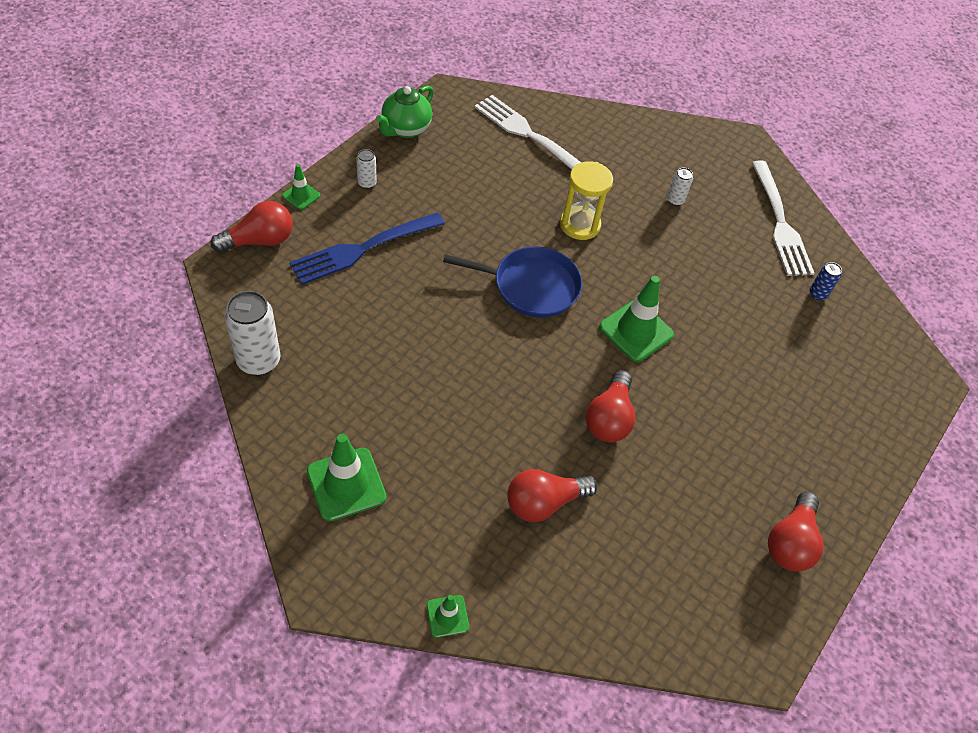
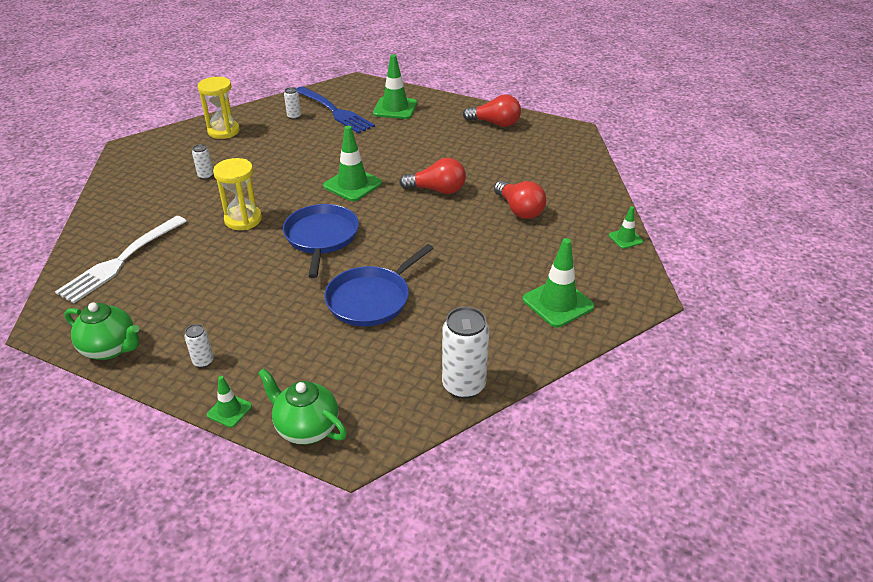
camera: 95 degrees left, 15 degrees down
red light bulb [211,201,293,253] -> green teapot [258,368,347,445]
blue fork [289,212,445,285] -> blue fork moved to [296,86,375,134]
white fork [752,161,814,276] -> yellow hourglass [198,77,240,139]
blue can [810,262,842,301] -> white can [284,87,301,119]
none -> blue pan [324,244,434,327]
none -> green traffic cone [373,54,417,119]

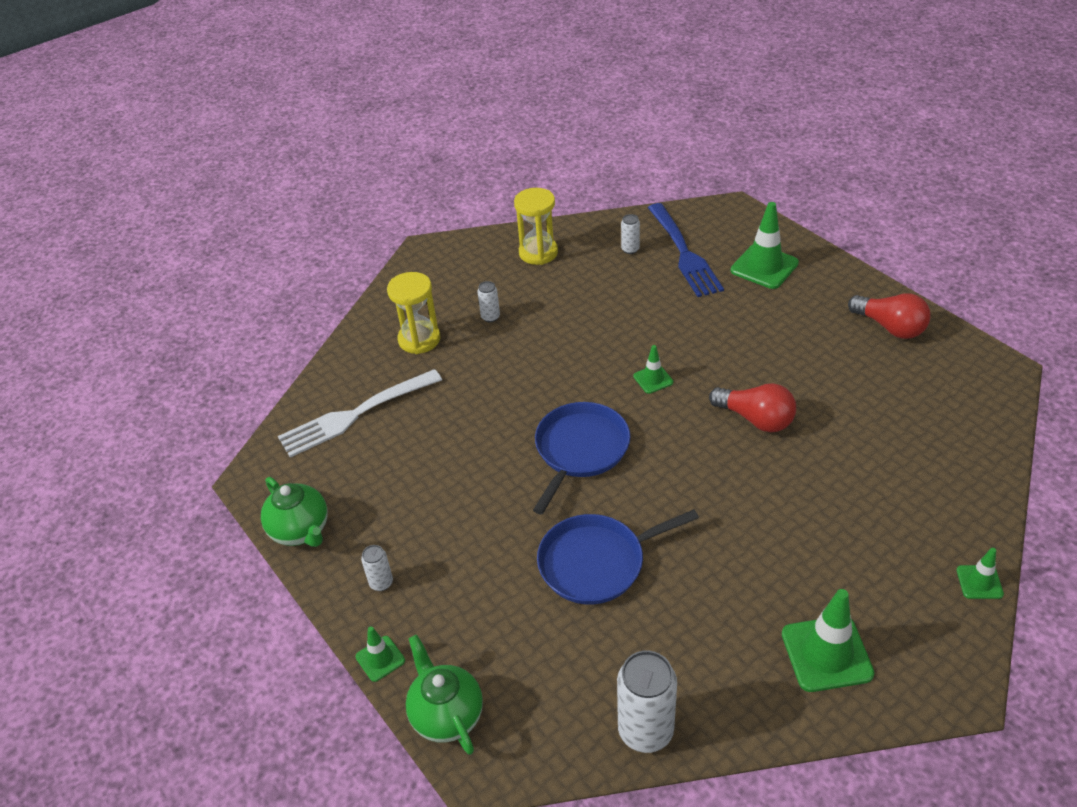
camera: 30 degrees right, 5 degrees up
yellow hourglass [213,158,262,230] -> yellow hourglass moved to [387,272,440,354]
green traffic cone [323,126,382,201] -> green traffic cone [633,345,673,394], size x0.54
red light bulb [494,181,546,219] -> none

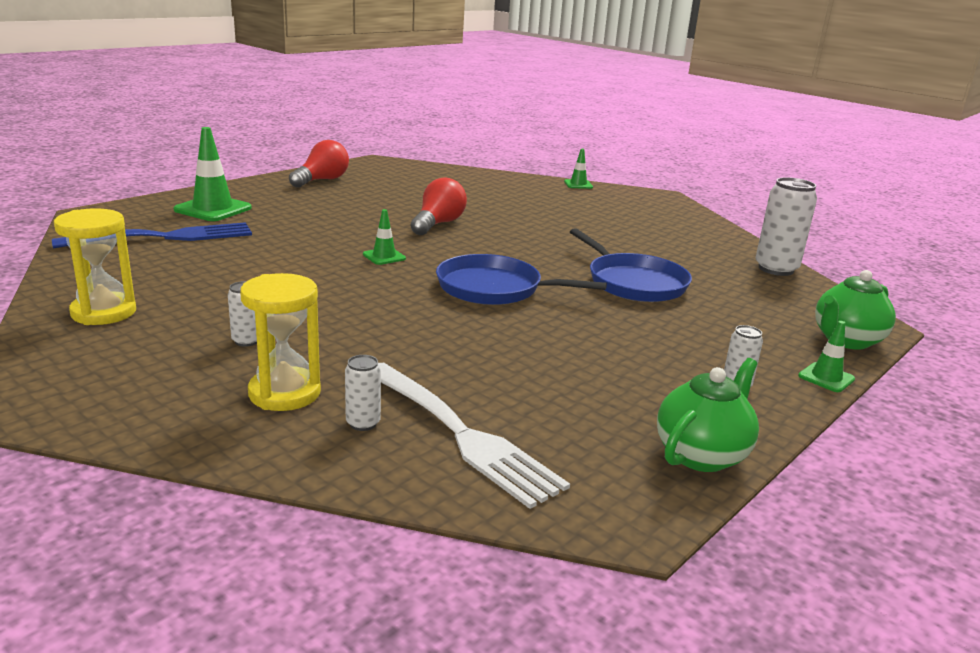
camera: 105 degrees left, 20 degrees down
white can [621,214,640,254] -> white can moved to [345,355,381,431]
green traffic cone [782,589,875,692] -> none

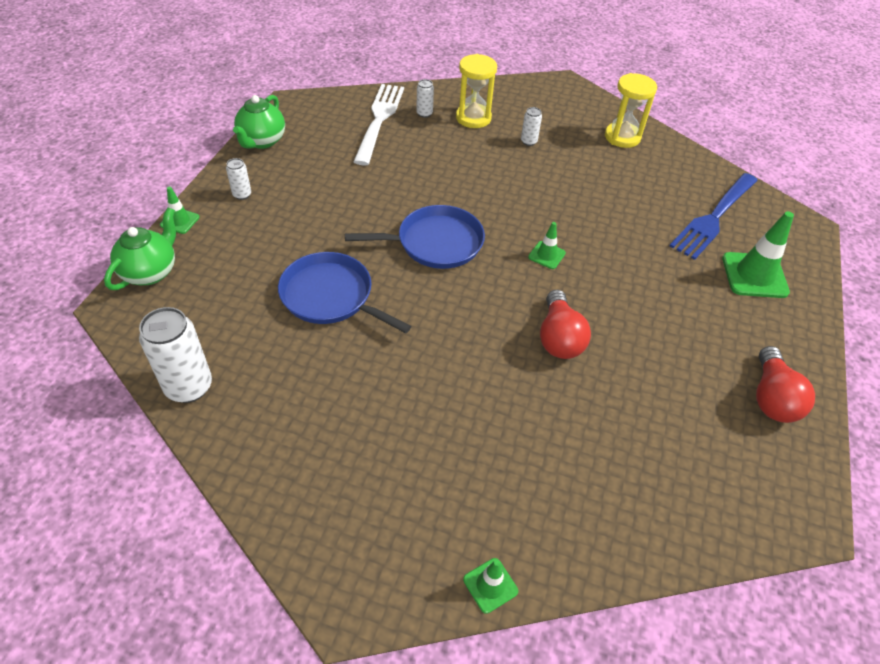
camera: 155 degrees right, 25 degrees up
white fork [378,363,570,509] -> white fork turned 75 degrees clockwise [353,84,404,165]

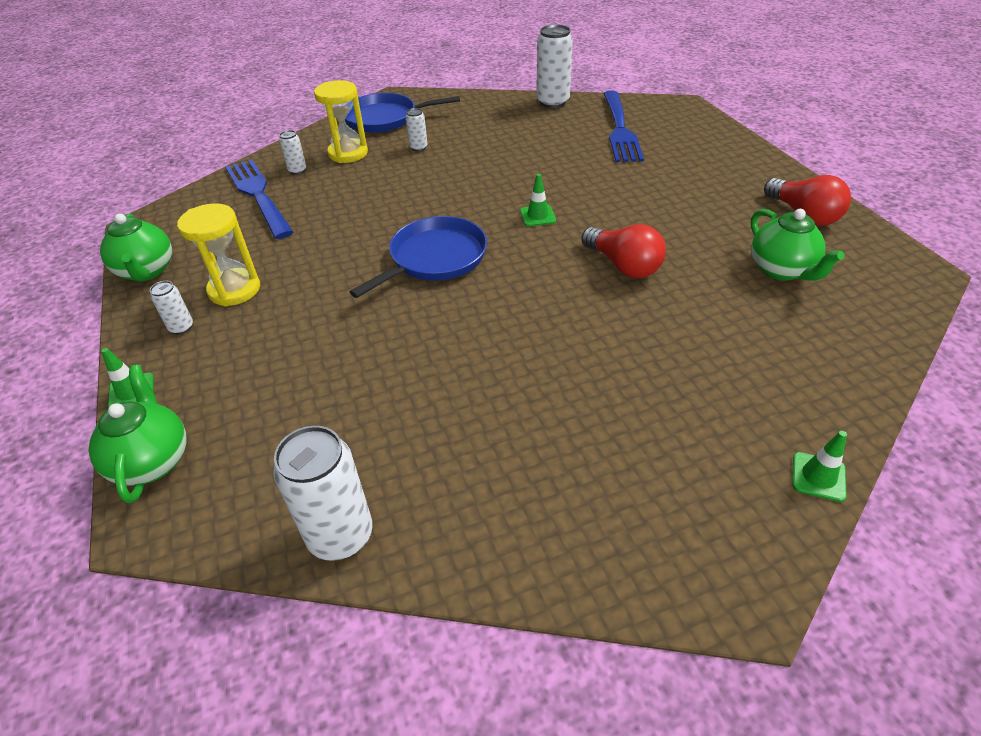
camera: 35 degrees left, 5 degrees down
blue pan [278,252,411,333] -> blue pan moved to [345,93,460,133]
white fork [353,84,404,165] -> blue fork [225,159,293,239]
yellow hourglass [605,73,657,148] -> yellow hourglass moved to [177,203,260,306]
green traffic cone [722,211,794,298] -> none
none -> white can [536,24,573,108]
none -> green teapot [751,209,844,281]

